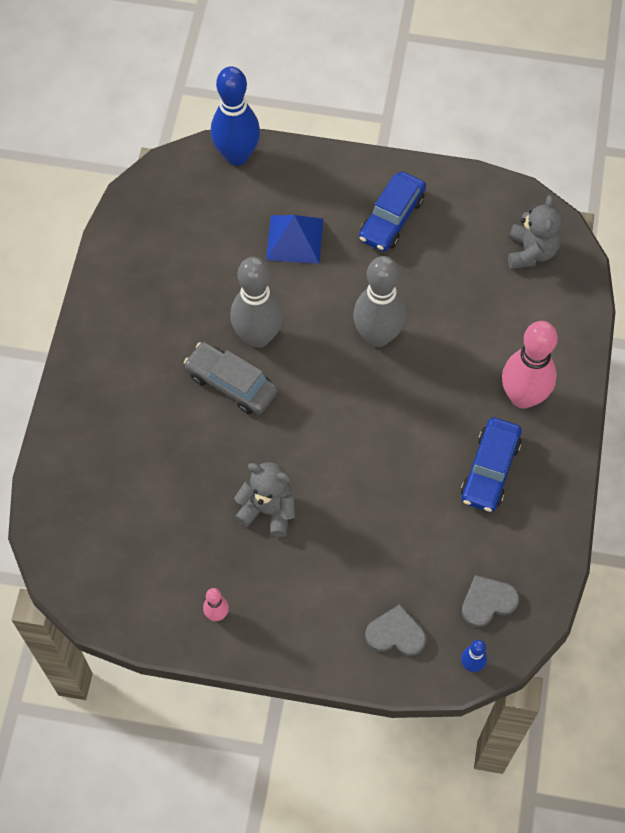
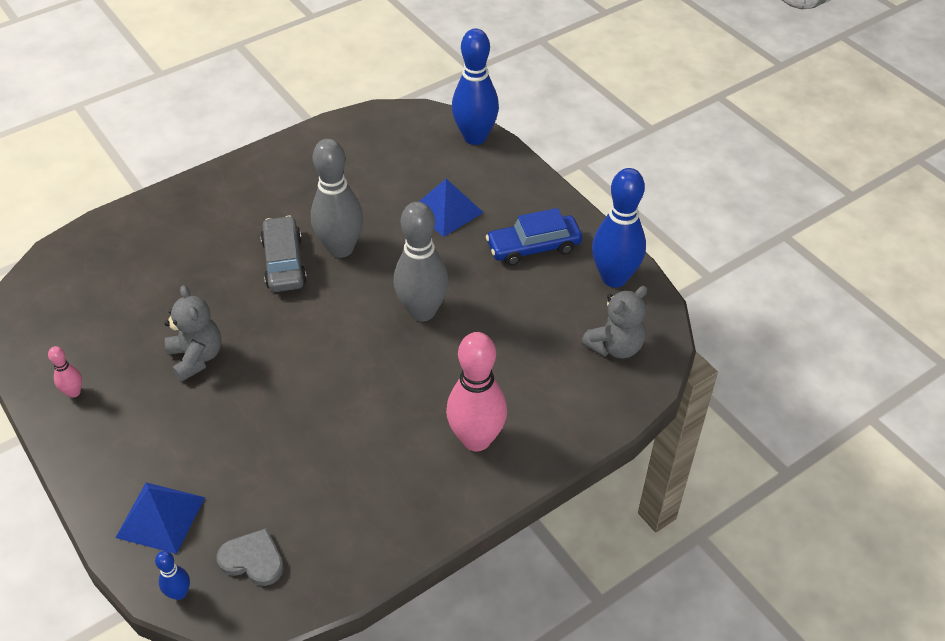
camera: 45 degrees right, 15 degrees down
grey heart [365,604,426,656] -> blue pyramid [115,482,205,554]
blue car [461,417,522,512] -> none
none -> blue bowling pin [592,168,646,288]

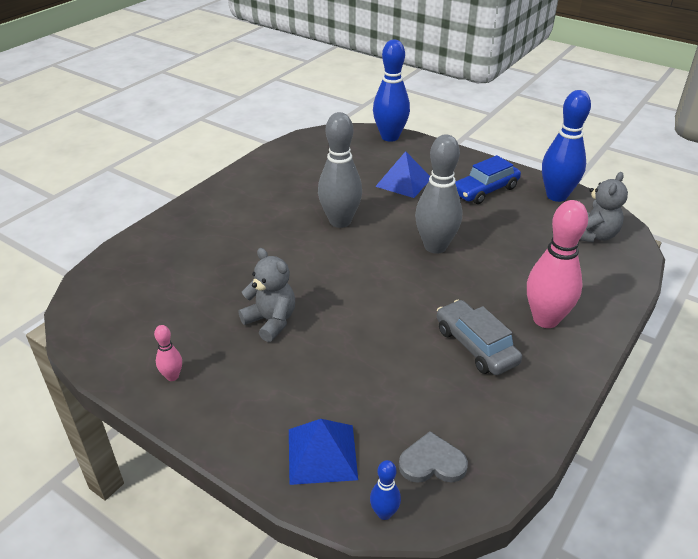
camera: 20 degrees left, 10 degrees down
grey car [260,215,307,292] -> grey car moved to [437,300,522,375]

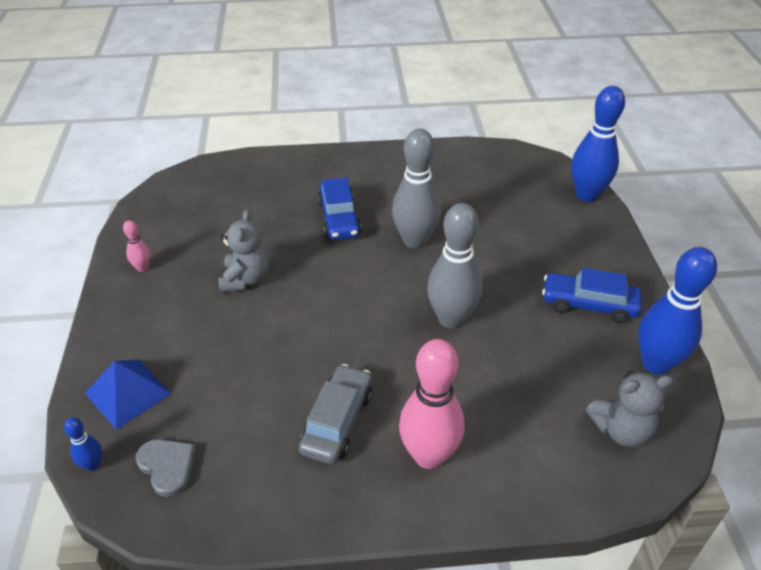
camera: 50 degrees right, 5 degrees up
blue pyramid [375,151,430,198] -> none
none -> blue car [318,177,361,240]

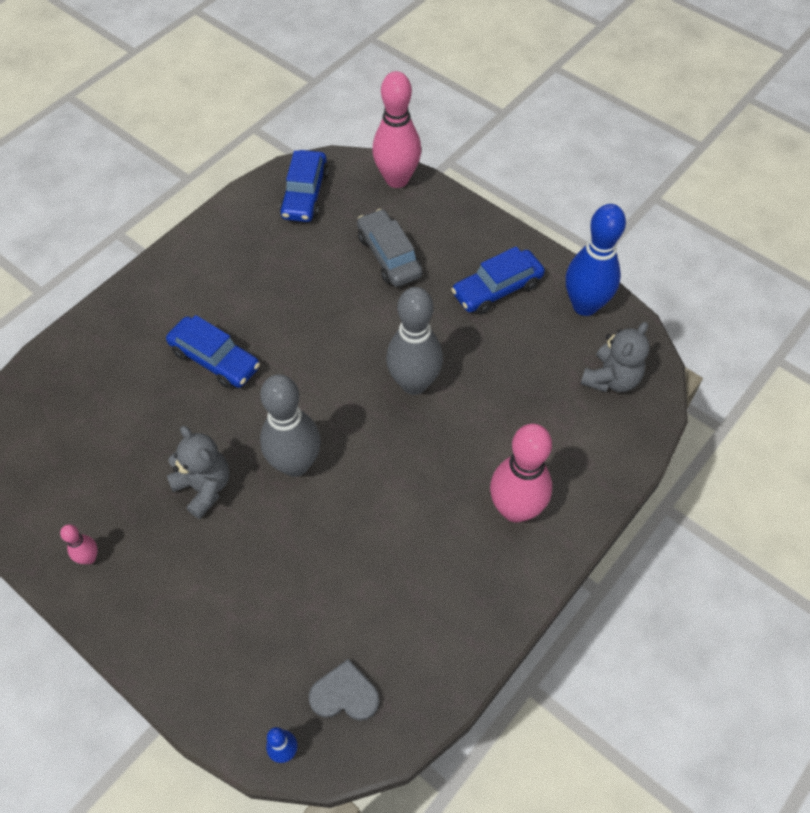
camera: 45 degrees left, 15 degrees up
blue pyramid [85,360,171,430] -> none
grey car [299,364,372,464] -> grey car moved to [357,209,423,287]
grey bowling pin [392,129,441,249] -> grey bowling pin moved to [260,374,321,477]
blue bowling pin [571,86,625,202] -> pink bowling pin [372,71,421,188]
none -> blue car [280,150,329,222]

